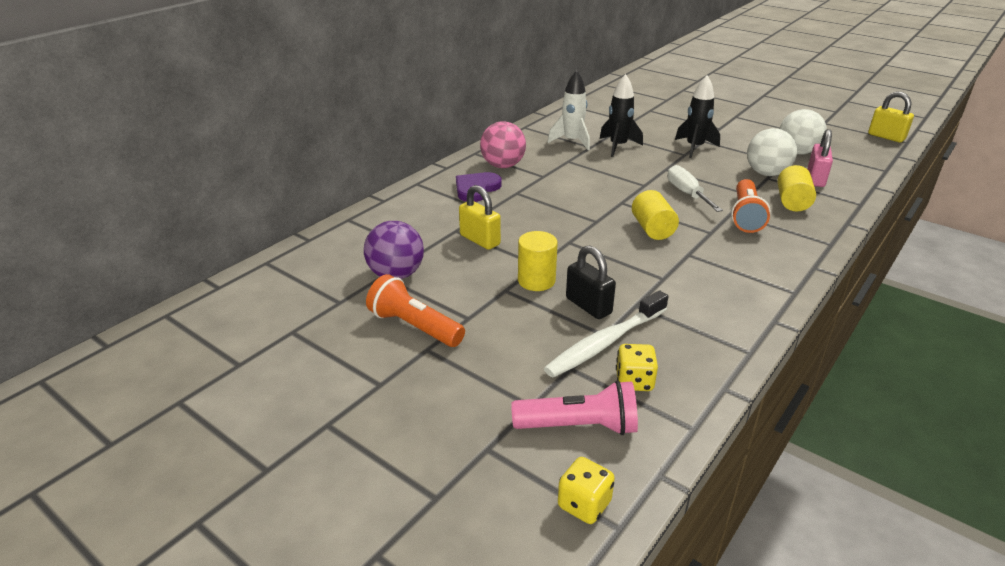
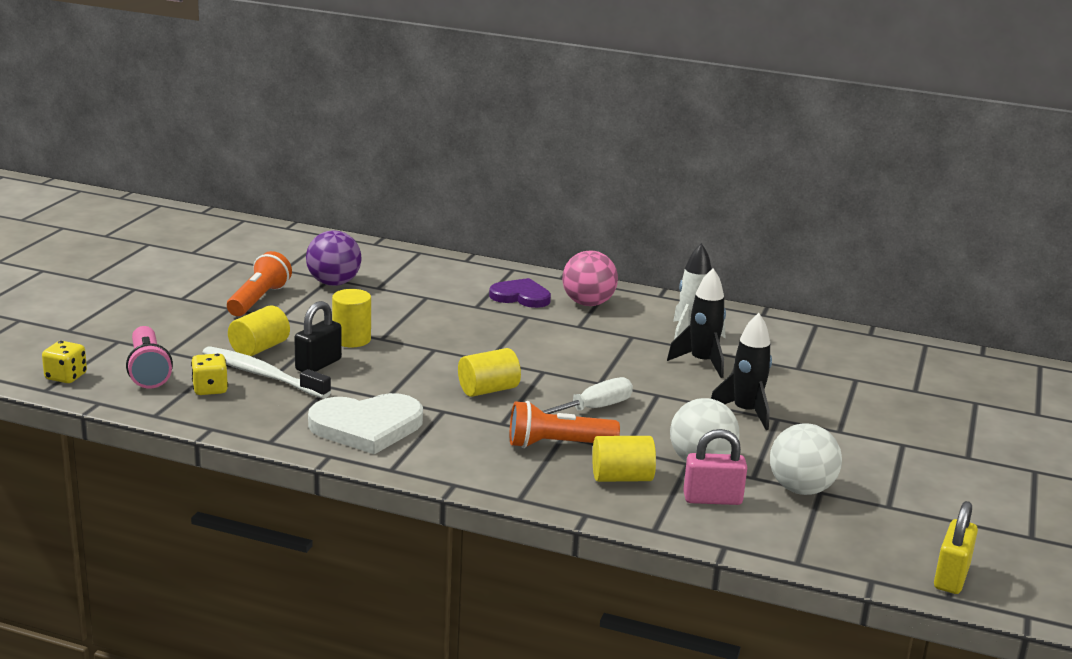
camera: 70 degrees right, 10 degrees down
yellow padlock [459,185,501,250] -> none
none -> yellow cylinder [228,305,290,356]
none -> white heart [308,393,423,454]

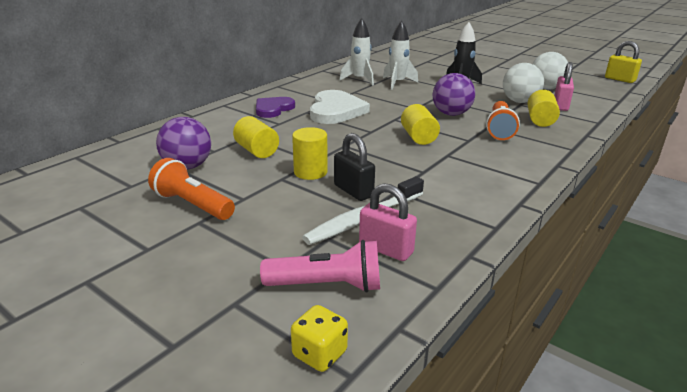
camera: 70 degrees left, 5 degrees up
yellow dice [191,353,228,395] -> pink padlock [359,183,417,261]
yellow cylinder [228,305,290,356] -> yellow cylinder moved to [233,116,279,158]
white heart [308,393,423,454] -> white heart moved to [310,90,370,124]
white screwdriver [542,377,633,414] -> purple ball [432,73,475,116]
pink ball [562,251,618,306] -> none
black rocket [667,268,726,378] -> white rocket [383,20,418,90]

